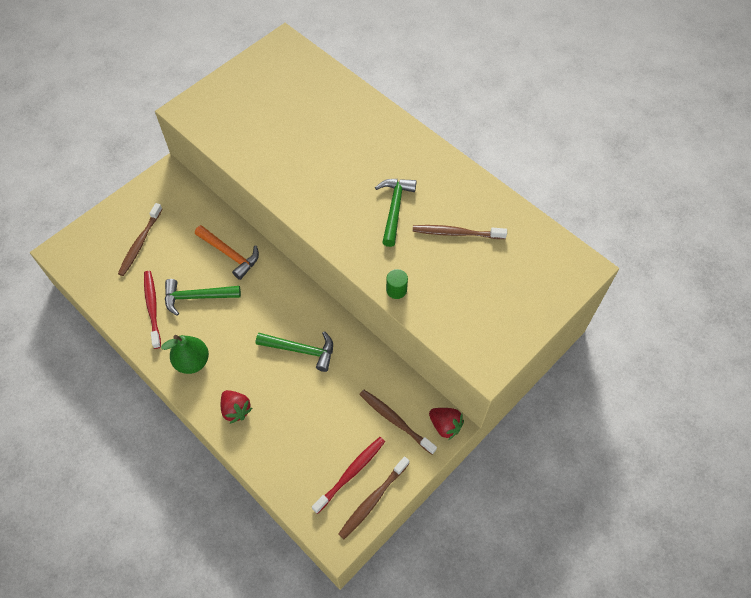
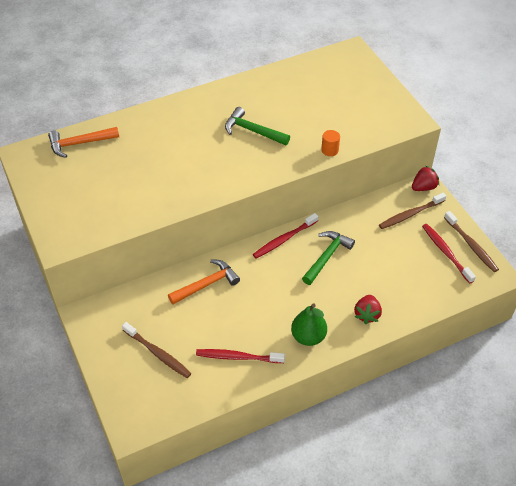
camera: 70 degrees left, 10 degrees down
green hammer [165,279,241,316] -> none
red strawberry [221,390,252,424] -> red strawberry turned 120 degrees clockwise [354,295,382,324]
green cylinder [386,269,408,299] -> orange cylinder [321,130,340,156]
brown toothbrush [413,225,507,239] -> none
none -> orange hammer [48,127,119,158]
none -> red toothbrush [253,213,318,259]

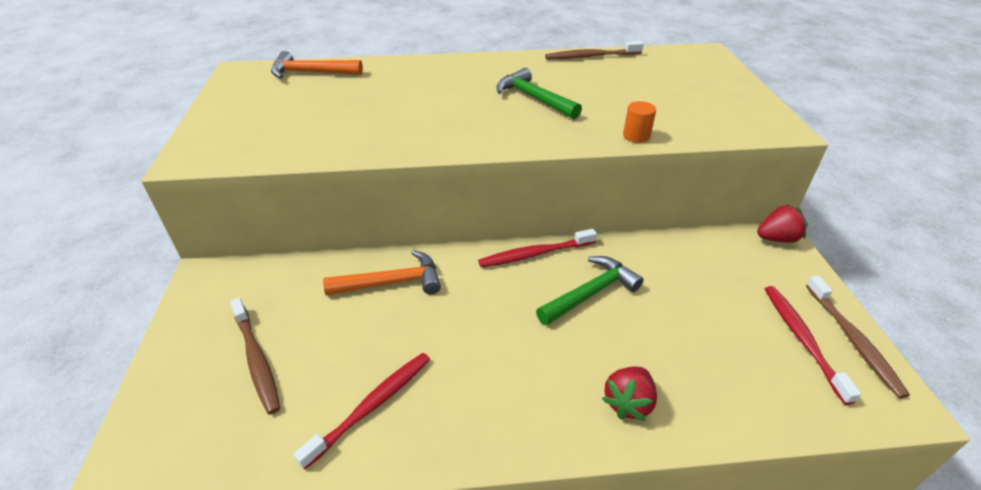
camera: 20 degrees right, 10 degrees down
red toothbrush [196,349,285,363] -> red toothbrush turned 105 degrees clockwise [293,353,430,470]
green pear [291,303,327,346] -> none
brown toothbrush [379,193,446,229] -> brown toothbrush moved to [545,41,644,59]

